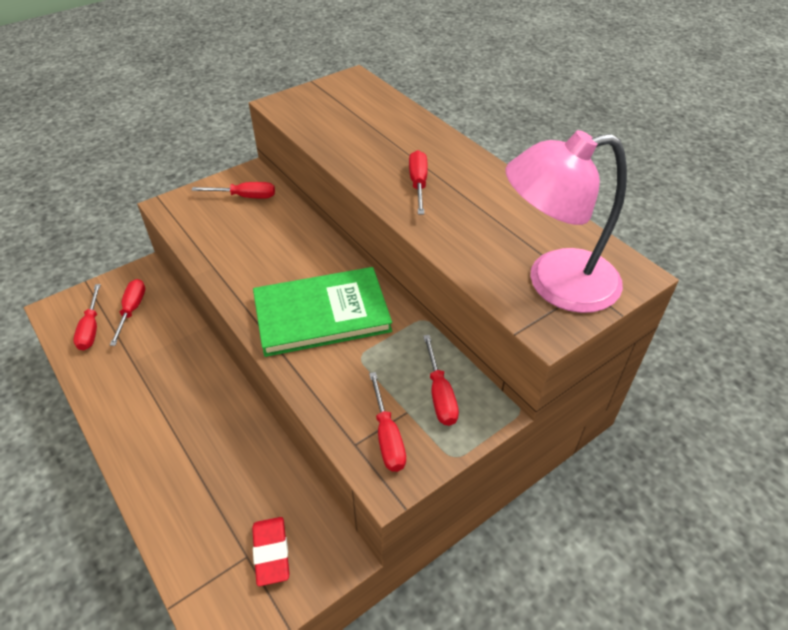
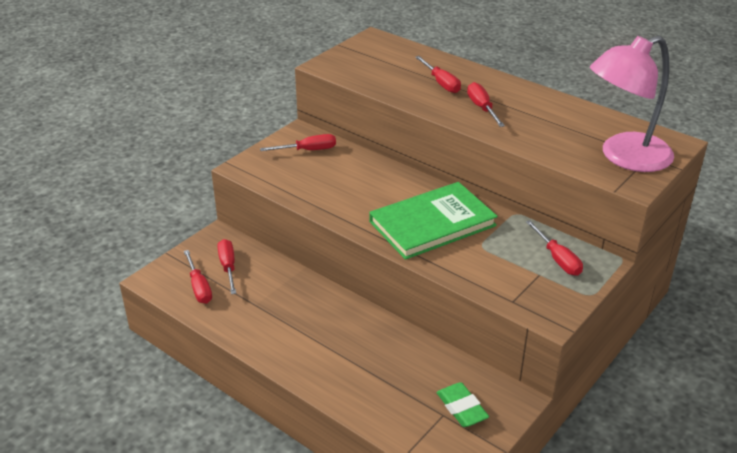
camera: 15 degrees left, 10 degrees down
red eraser [252,517,289,586] -> green eraser [436,382,489,427]
red screwdriver [369,372,406,472] -> red screwdriver moved to [415,56,461,93]

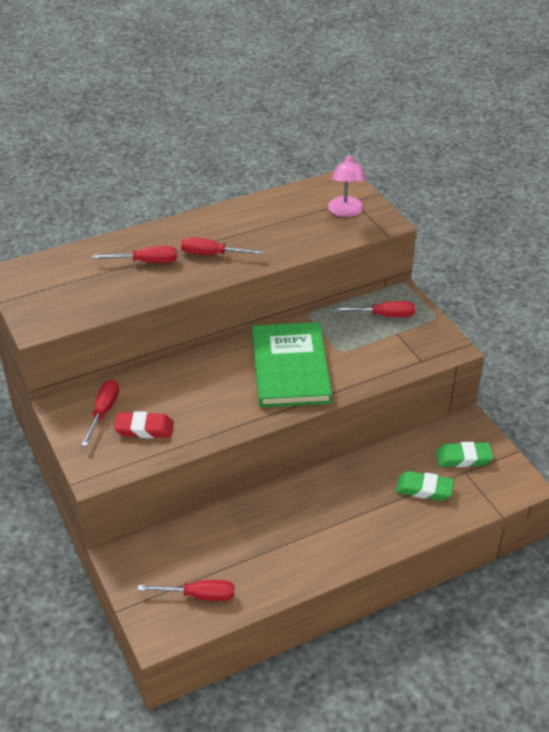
camera: 65 degrees left, 5 degrees up
red screwdriver [217,239,236,294] -> none
pink lamp [590,36,674,172] -> pink lamp [328,152,366,217], size x0.56
none -> red eraser [114,411,174,438]
none -> green eraser [396,471,454,501]

